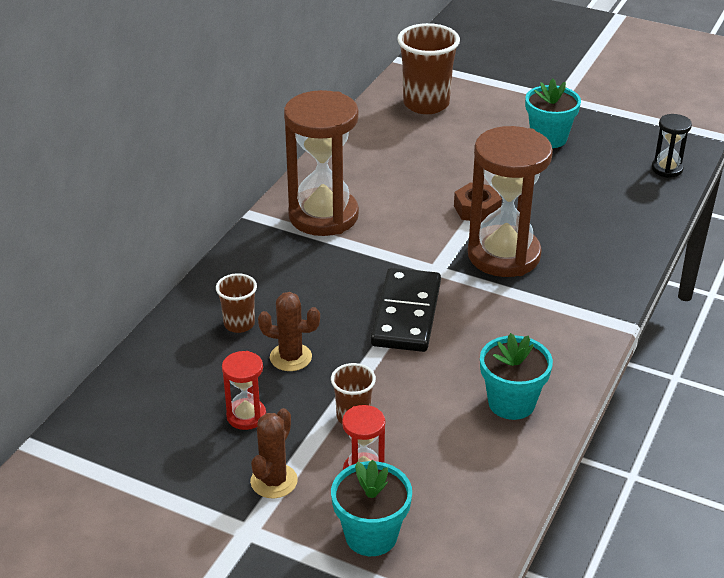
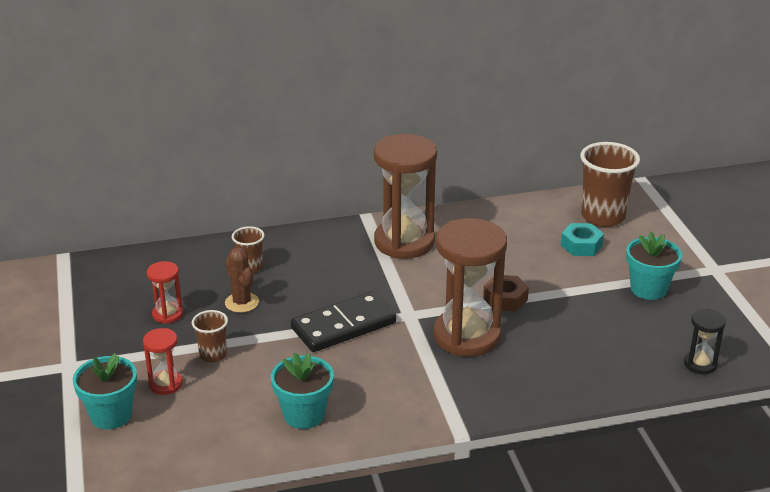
camera: 50 degrees right, 5 degrees down
brown cactus [250,408,298,498] -> none
none -> turquoise nut [561,223,604,256]

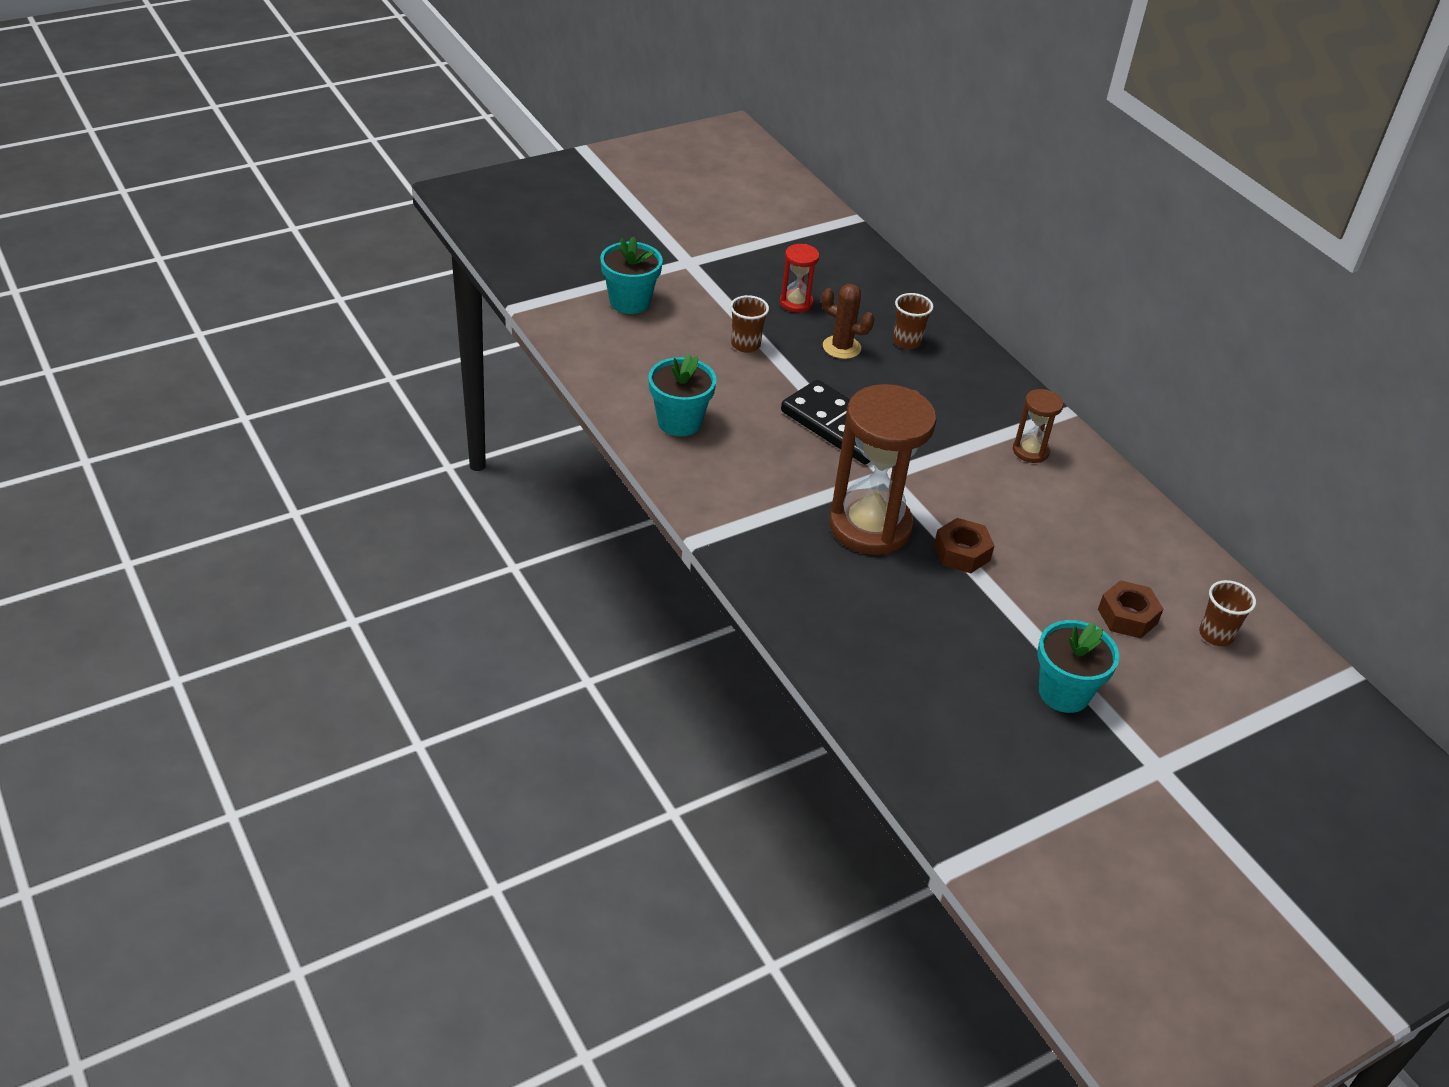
camera: 70 degrees right, 10 degrees up
red hourglass [143,328,183,395] -> none
brown cactus [225,247,259,313] -> brown cactus turned 75 degrees clockwise [821,284,874,359]
brown hourglass [374,134,437,259] -> brown hourglass [1013,389,1063,463], size x0.47
turquoise nut [561,223,604,256] -> brown nut [1098,580,1164,639]
brown cup [580,142,640,227] -> brown cup [1199,580,1256,646], size x0.53
black hourglass [684,308,726,374] -> none

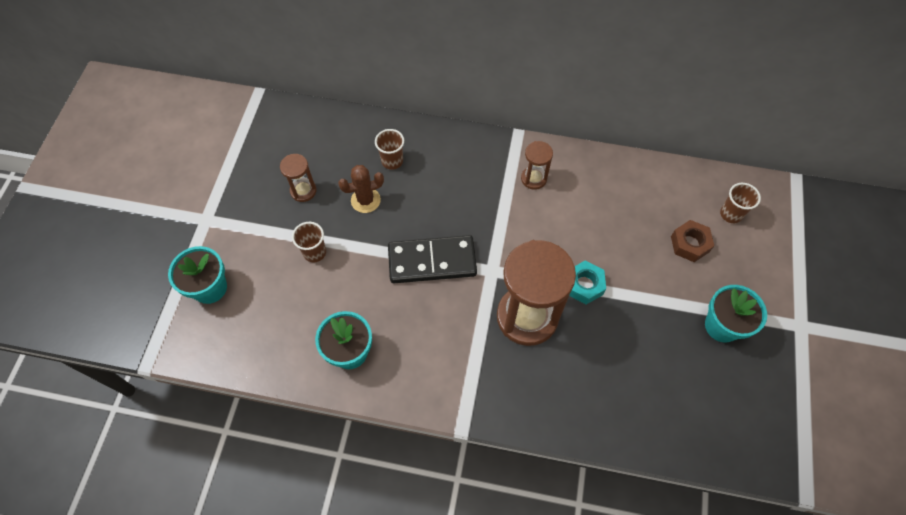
camera: 45 degrees left, 20 degrees up
red hourglass [780,244,819,313] -> brown hourglass [280,154,317,202]
brown nut [934,518,994,573] -> turquoise nut [569,260,606,305]

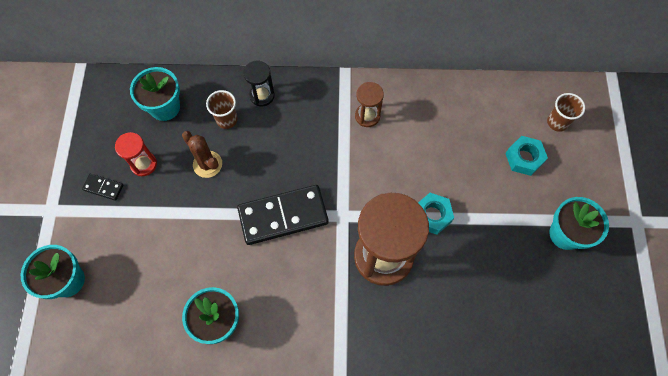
camera: 10 degrees left, 5 degrees up
brown hourglass [280,154,317,202] -> red hourglass [115,132,157,176]
brown cup [292,222,326,262] -> none
brown cactus [338,165,384,213] -> brown cactus turned 75 degrees clockwise [182,131,222,178]
brown nut [671,220,714,262] -> turquoise nut [505,136,548,176]
none -> black domino [82,174,123,201]
none -> turquoise flower pot [130,67,180,121]
none -> black hourglass [243,61,275,106]

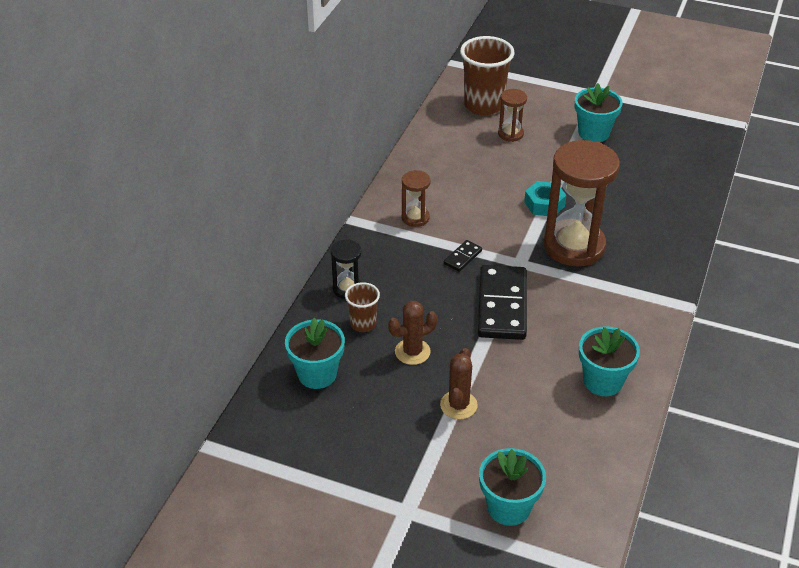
camera: 70 degrees left, 25 degrees down
black domino [82,174,123,201] -> black domino moved to [444,240,482,272]
red hourglass [115,132,157,176] -> none
turquoise nut [505,136,548,176] -> brown hourglass [498,89,527,142]
brown cup [547,93,585,132] -> brown cup [460,36,515,115], size x1.89
none -> brown cactus [440,348,478,419]

